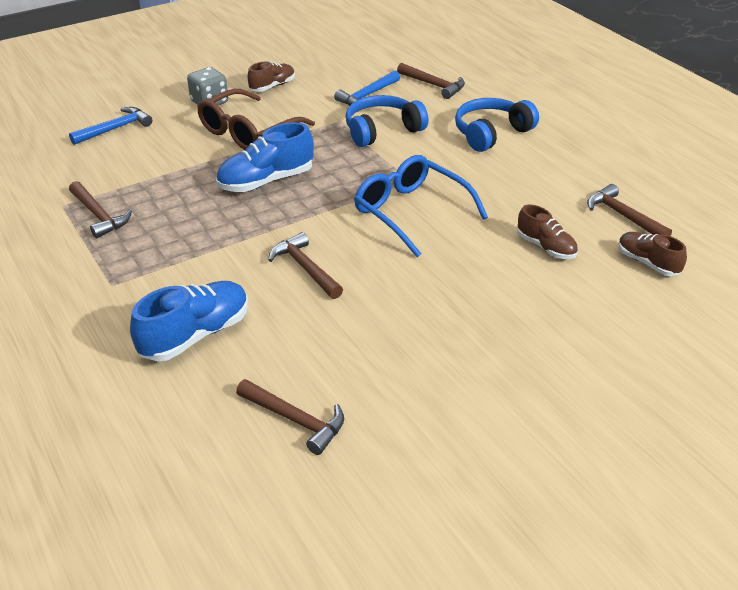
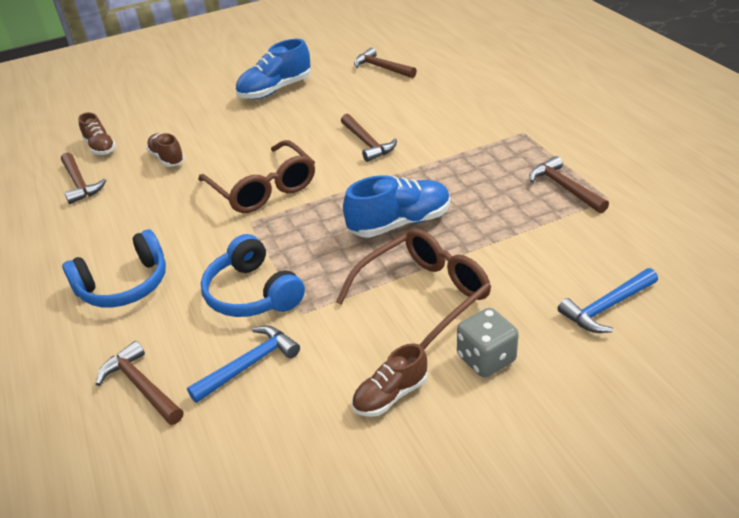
camera: 170 degrees left, 0 degrees up
blue shoe [130,281,248,361] -> blue shoe moved to [235,39,311,100]
blue headphones [345,95,428,147] -> blue headphones turned 75 degrees clockwise [201,234,305,317]
blue glasses [354,155,488,257] -> brown glasses [198,140,315,213]

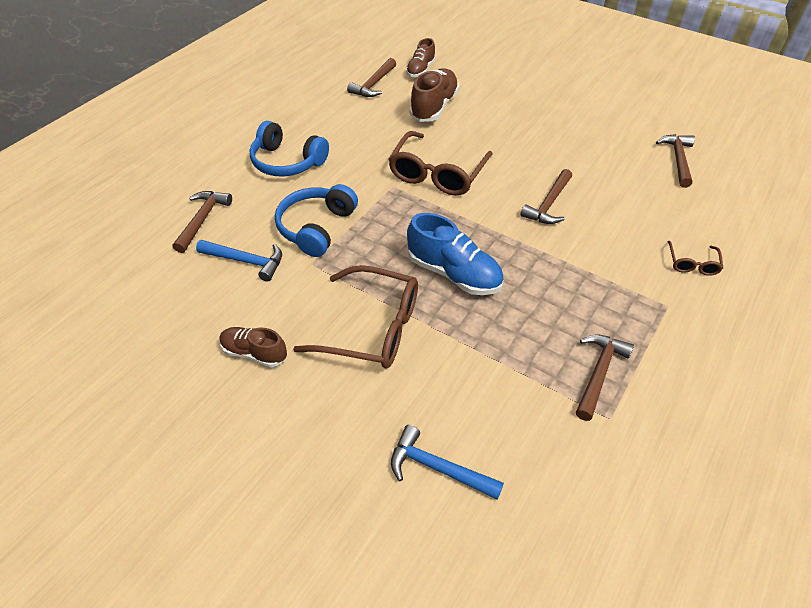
camera: 55 degrees right, 10 degrees up
brown shoe [146,133,185,167] -> brown shoe [409,68,459,122], size x1.61
blue shoe [235,39,311,100] -> none
grey dice [457,308,519,377] -> none
none -> brown glasses [668,241,723,276]

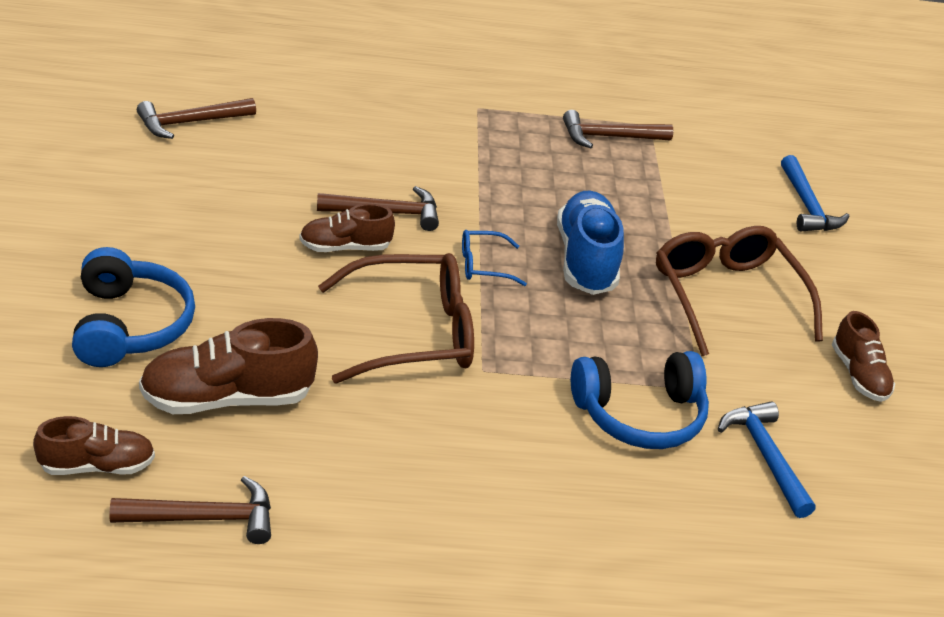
camera: 130 degrees left, 10 degrees down
brown hammer [173,191,232,253] -> none
blue headphones [250,121,329,177] -> blue headphones moved to [72,247,195,367]
brown glasses [668,241,723,276] -> none
none -> brown shoe [299,204,395,252]
none -> blue glasses [462,230,527,286]

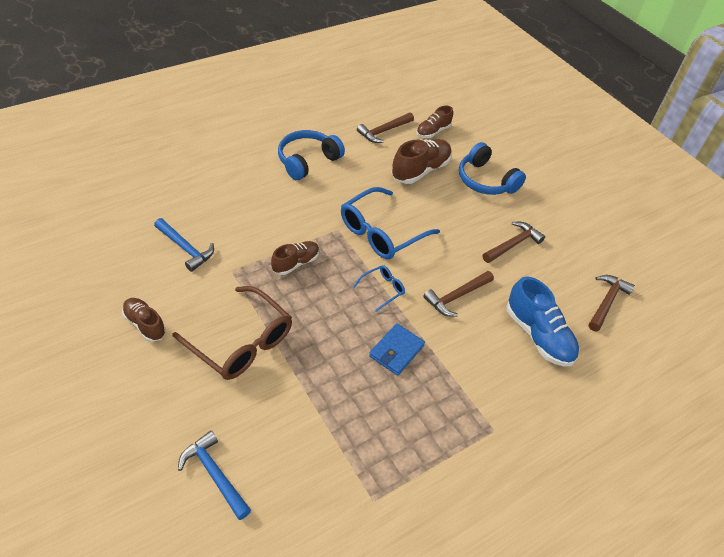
camera: 150 degrees right, 10 degrees up
brown shoe [299,204,395,252] -> brown shoe moved to [271,241,319,275]
brown glasses [318,253,474,384] -> blue glasses [341,187,440,259]
blue shoe [557,191,624,295] -> blue shoe moved to [507,276,579,367]
brown hammer [563,110,673,148] -> brown hammer moved to [483,222,545,263]
blue headphones [571,351,709,449] -> blue headphones moved to [278,130,345,180]
none -> blue wallet [369,323,425,376]

